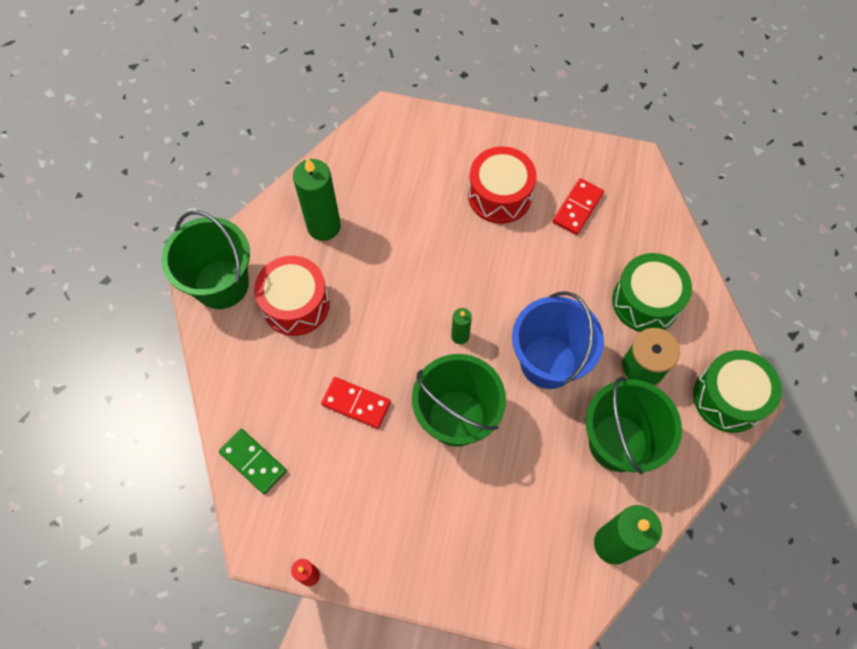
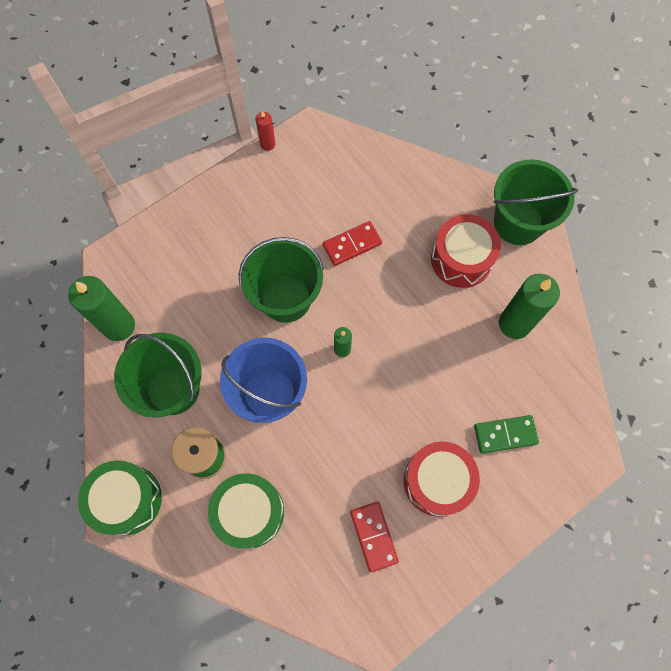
camera: 130 degrees right, 5 degrees up
green domino [219,429,287,494] -> green domino moved to [474,415,539,454]

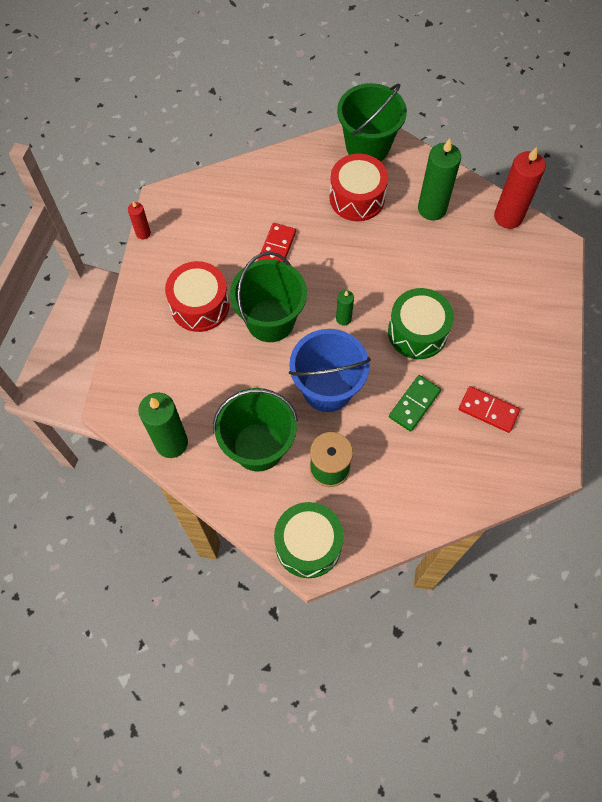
camera: 45 degrees left, 5 degrees down
green drum [208,473,284,549] -> green drum moved to [388,288,454,359]
red drum [404,442,480,517] -> red drum moved to [165,261,229,332]
green domino [474,415,539,454] -> green domino moved to [389,375,441,432]
none -> red candle [494,147,546,229]

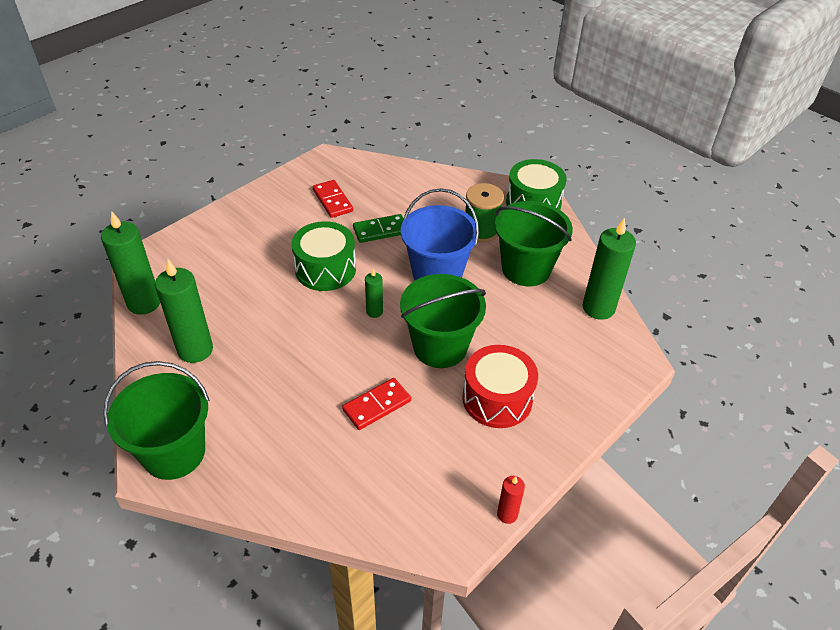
camera: 145 degrees left, 20 degrees down
red drum [330,154,388,221] -> none
red candle [494,147,546,229] -> green candle [101,211,160,315]

